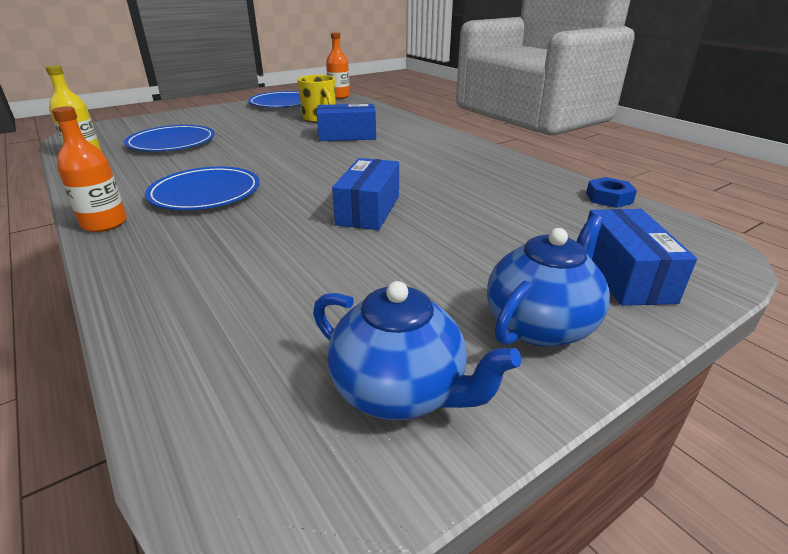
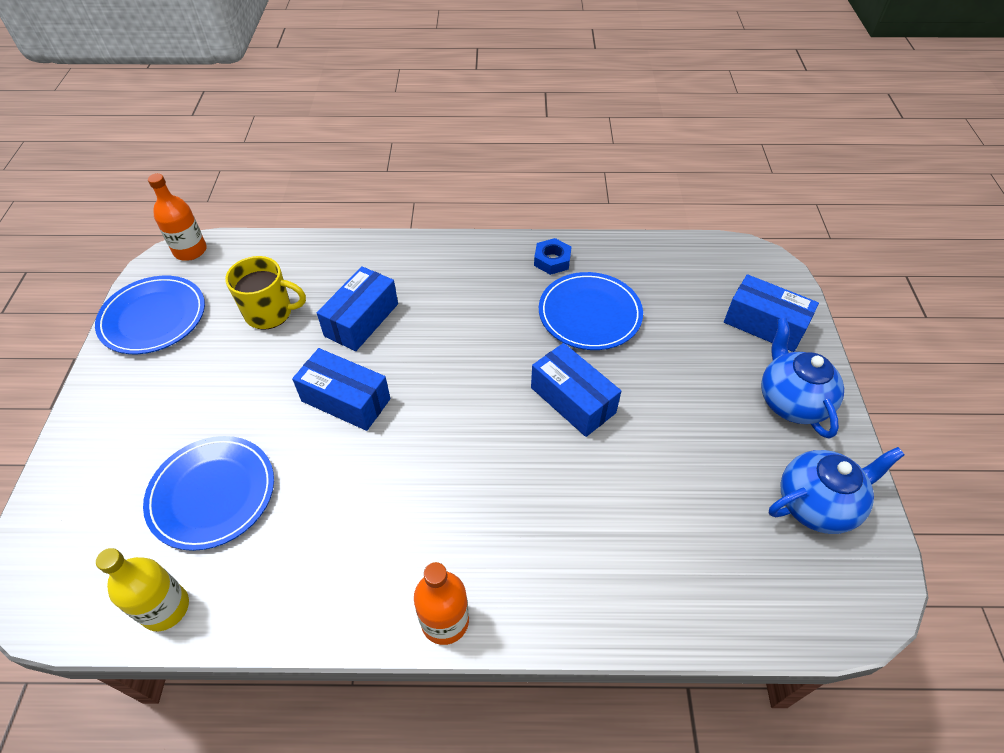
camera: 55 degrees left, 20 degrees up
blue plate [145,167,260,210] -> blue plate moved to [539,272,643,350]
blue nut [586,177,637,208] -> blue nut moved to [534,238,571,275]
none -> blue box [292,348,390,431]

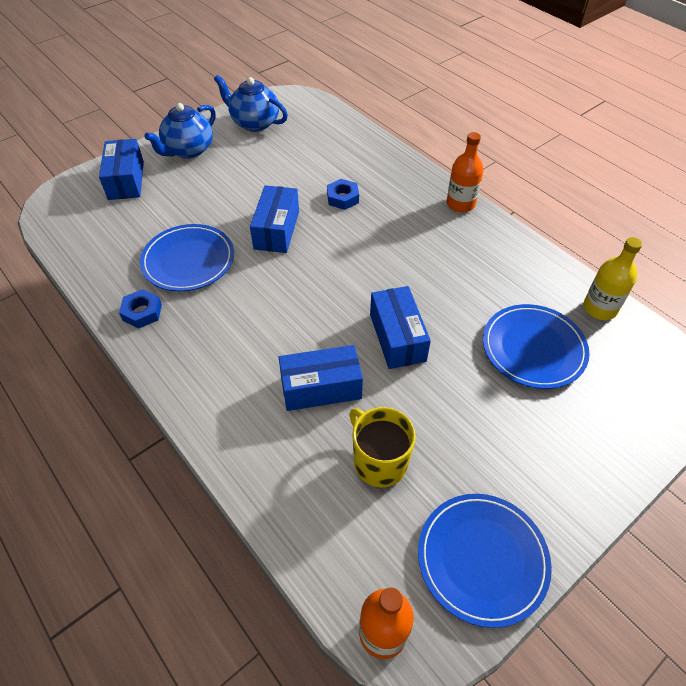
camera: 130 degrees left, 0 degrees up
none -> blue nut [327,179,359,210]

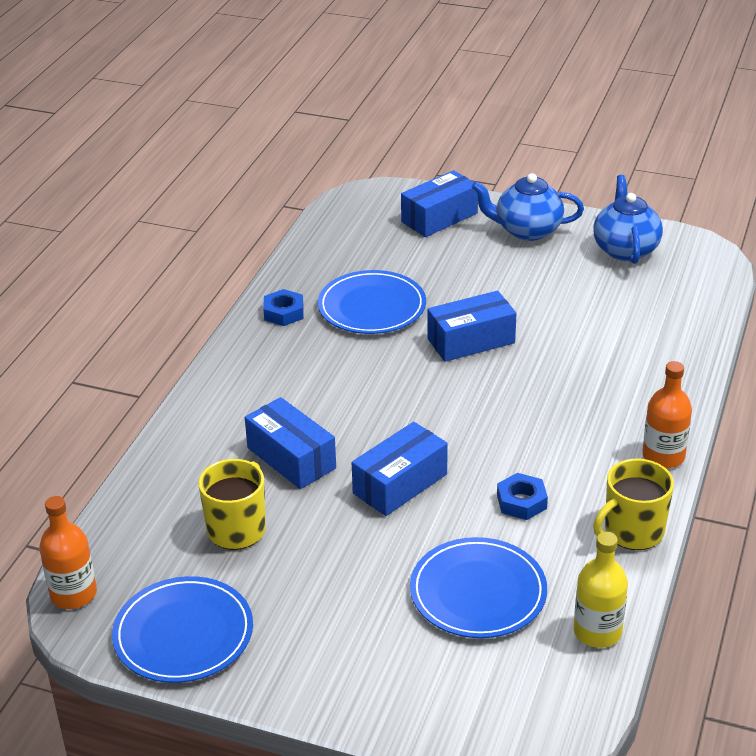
camera: 60 degrees right, 15 degrees down
blue nut [327,179,359,210] -> blue nut moved to [497,473,548,520]
none -> yellow mug [593,459,674,550]

